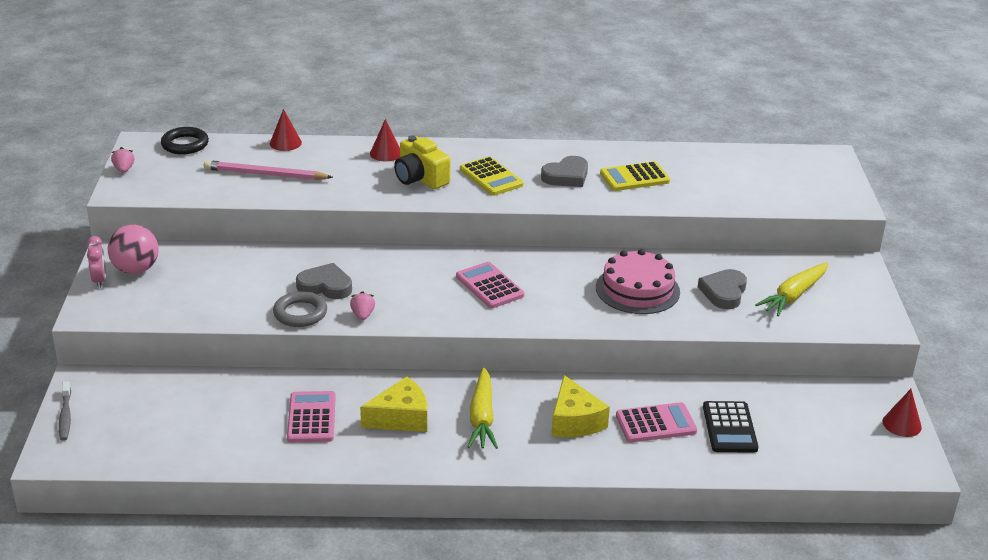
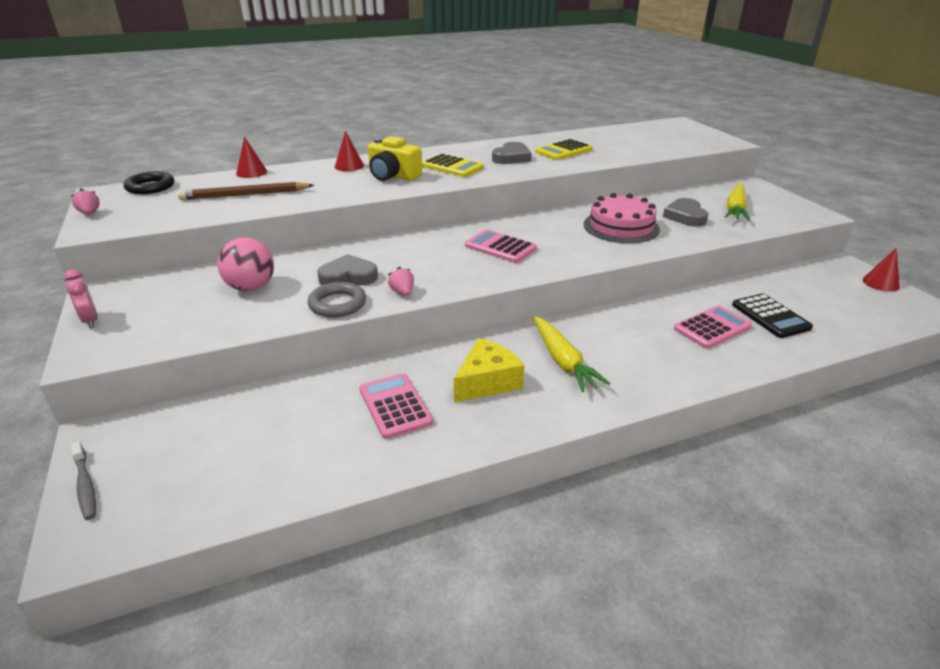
camera: 20 degrees left, 0 degrees up
pink ball [108,225,159,274] -> pink ball moved to [217,237,274,291]
pink pencil [204,160,333,180] -> brown pencil [178,182,314,200]
yellow cheese [551,375,610,437] -> none

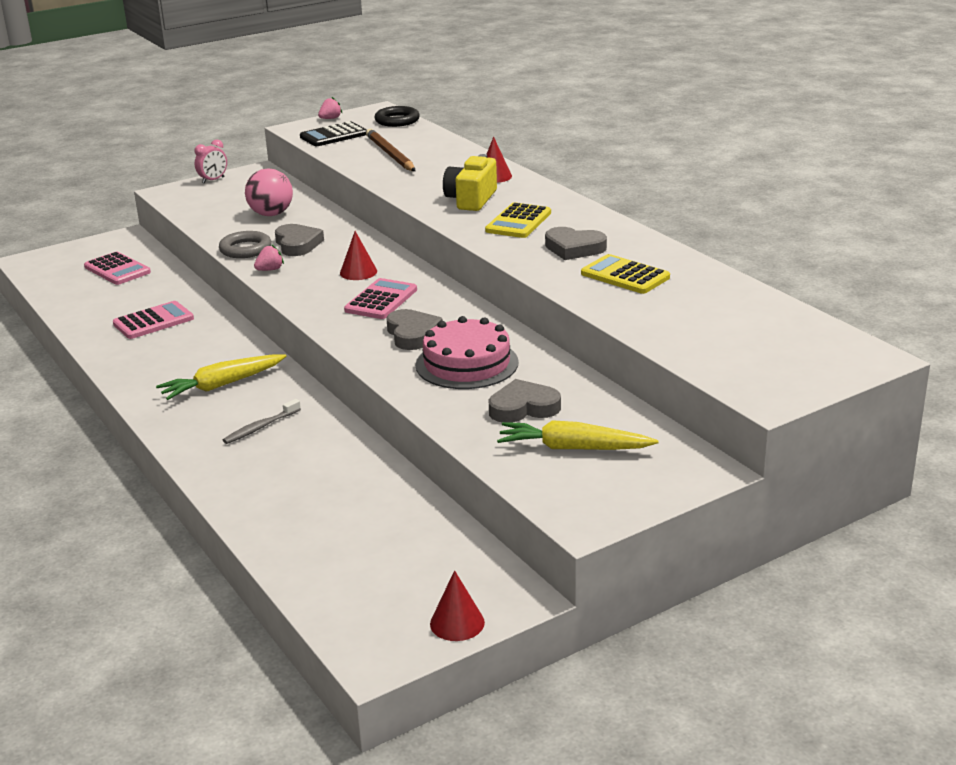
camera: 80 degrees right, 5 degrees down
grey toothbrush [71,441,96,520] -> grey toothbrush moved to [223,399,301,444]
red cone [236,136,267,178] -> red cone moved to [340,231,377,280]
yellow cheese [454,338,525,402] -> none
pink calculator [674,306,752,349] -> pink calculator moved to [84,252,151,285]
black calculator [732,293,813,338] -> black calculator moved to [300,121,367,146]
none -> grey heart [387,309,443,350]

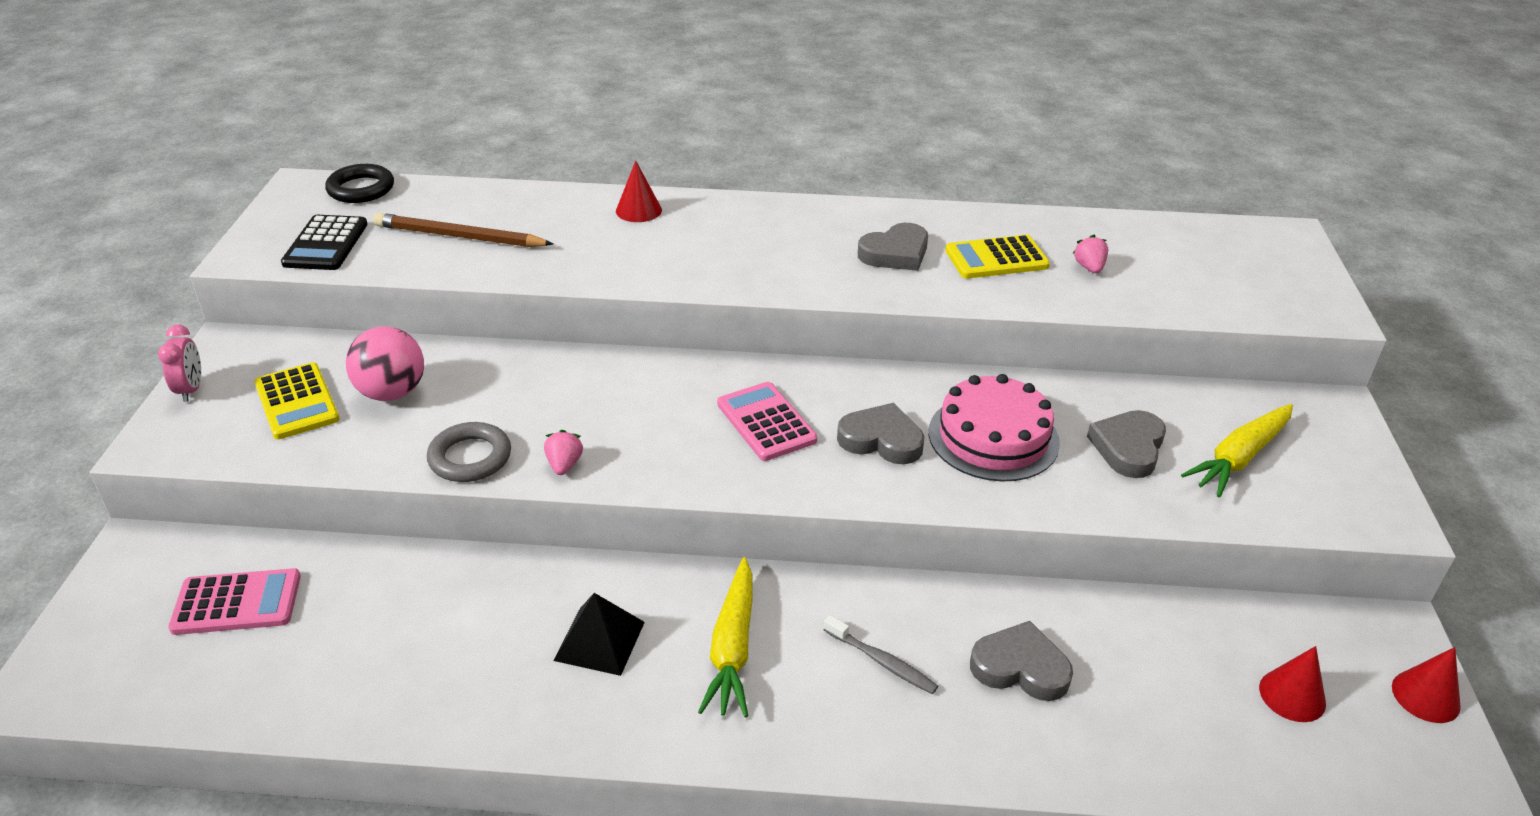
camera: 55 degrees left, 10 degrees up
pink calculator [113,301,194,339] -> none
grey toothbrush [223,399,301,444] -> grey toothbrush turned 45 degrees counterclockwise [824,615,938,694]
grey heart [275,224,324,256] -> grey heart moved to [970,621,1073,701]
pink strawberry [318,97,342,119] -> pink strawberry moved to [1073,235,1108,273]
red cone [340,231,377,280] -> red cone moved to [1259,646,1326,722]
yellow camera [443,154,497,211] -> none
yellow calculator [485,202,551,238] -> yellow calculator moved to [254,362,340,439]
none -> black pyramid [554,593,645,676]

